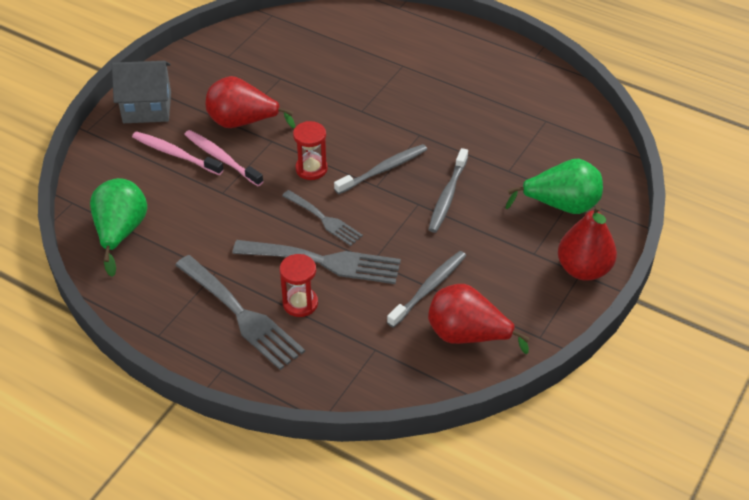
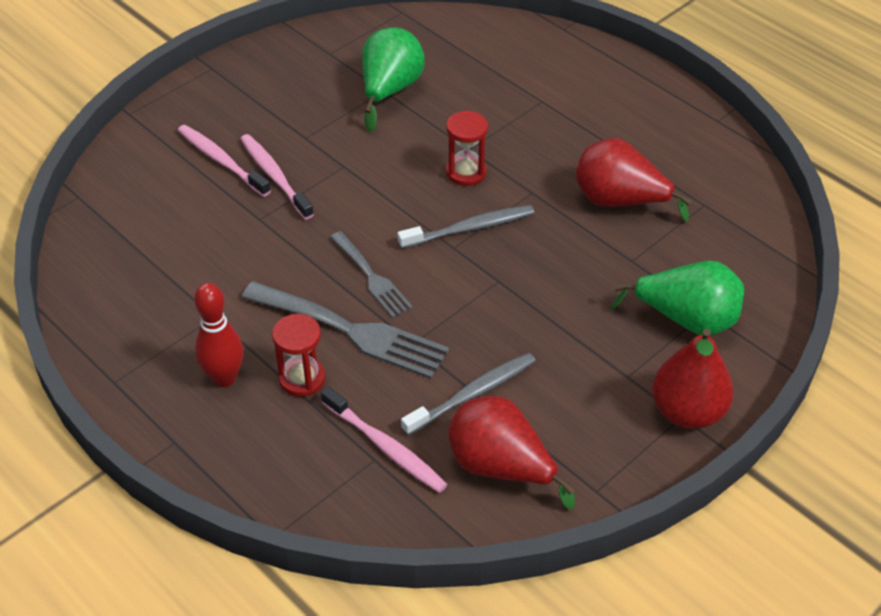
camera: 15 degrees right, 0 degrees up
green pear [90,178,147,277] -> green pear moved to [362,27,425,133]
grey house [112,61,171,123] -> none
grey fork [175,255,305,370] -> red bowling pin [194,283,244,387]
red pear [206,76,295,128] -> red pear moved to [576,138,692,222]
red hourglass [293,121,328,180] -> red hourglass moved to [446,110,488,186]
grey toothbrush [428,148,468,233] -> none
none -> pink toothbrush [321,387,448,493]

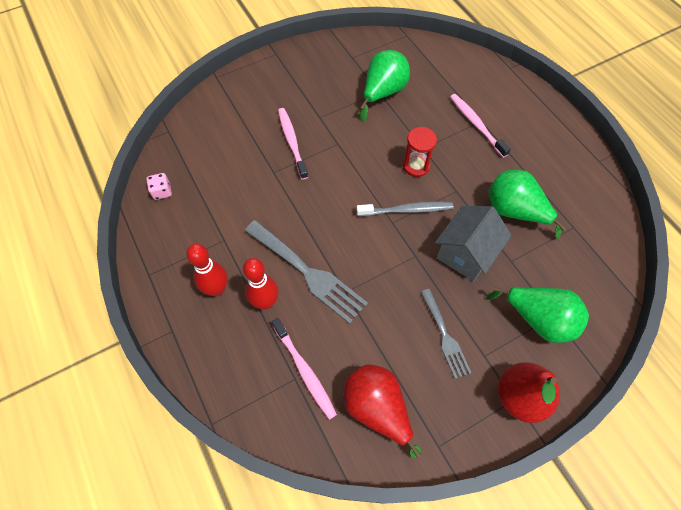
camera: 15 degrees right, 15 degrees up
pink toothbrush [178,125,271,197] -> pink toothbrush moved to [450,94,511,158]
red hourglass [272,314,325,397] -> red bowling pin [243,258,279,310]
grey fork [330,231,413,318] -> grey fork moved to [421,289,472,379]
grey toothbrush [401,353,536,436] -> none
red pear [576,138,692,222] -> green pear [489,170,566,239]
none -> pink dice [146,173,172,200]
none -> grey house [435,206,512,282]

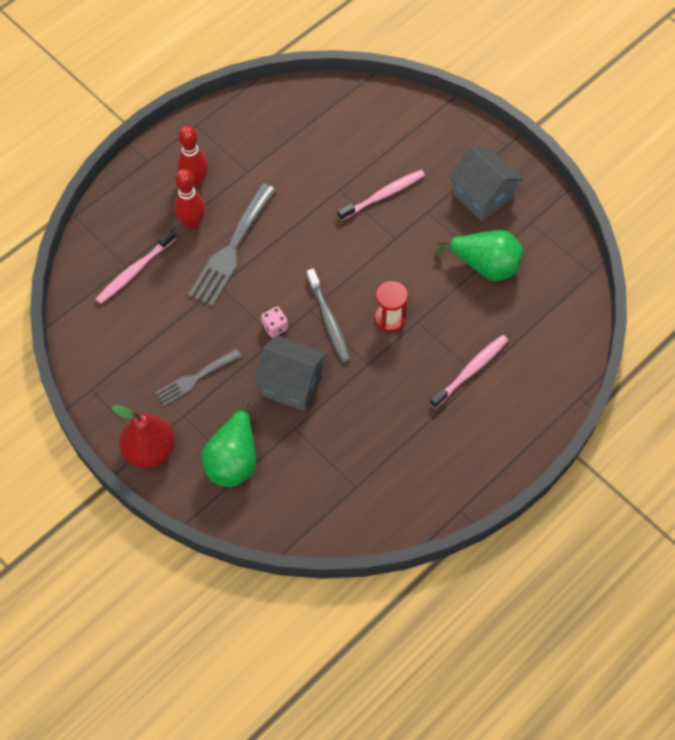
camera: 75 degrees right, 0 degrees up
pink dice [146,173,172,200] -> pink dice moved to [261,307,288,338]
red pear [343,365,421,459] -> none
green pear [489,170,566,239] -> none
none -> grey house [448,146,523,221]

